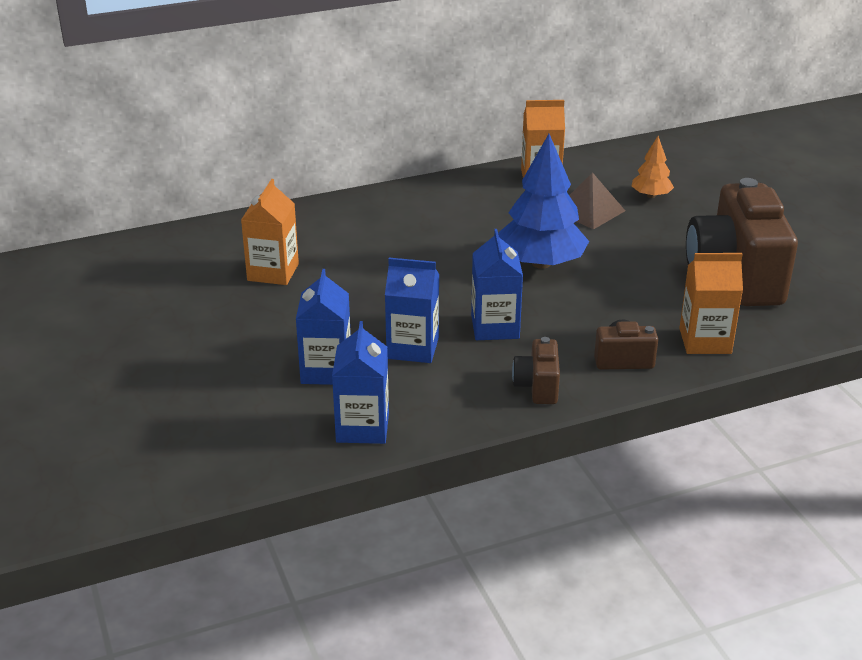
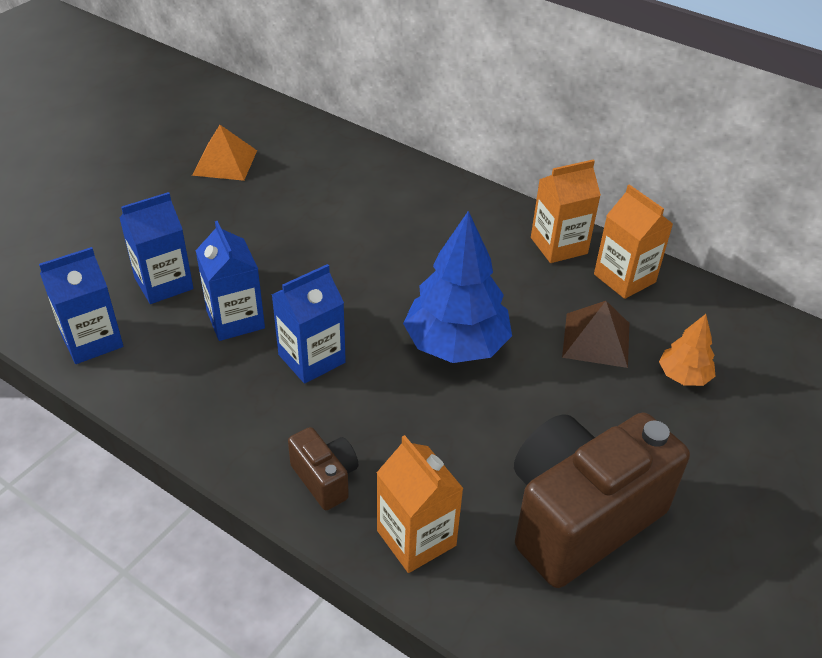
camera: 55 degrees right, 10 degrees up
orange carton [241,179,299,285] -> orange carton moved to [531,160,601,263]
brown camera [512,337,560,404] -> none
none -> orange pyramid [192,125,257,181]

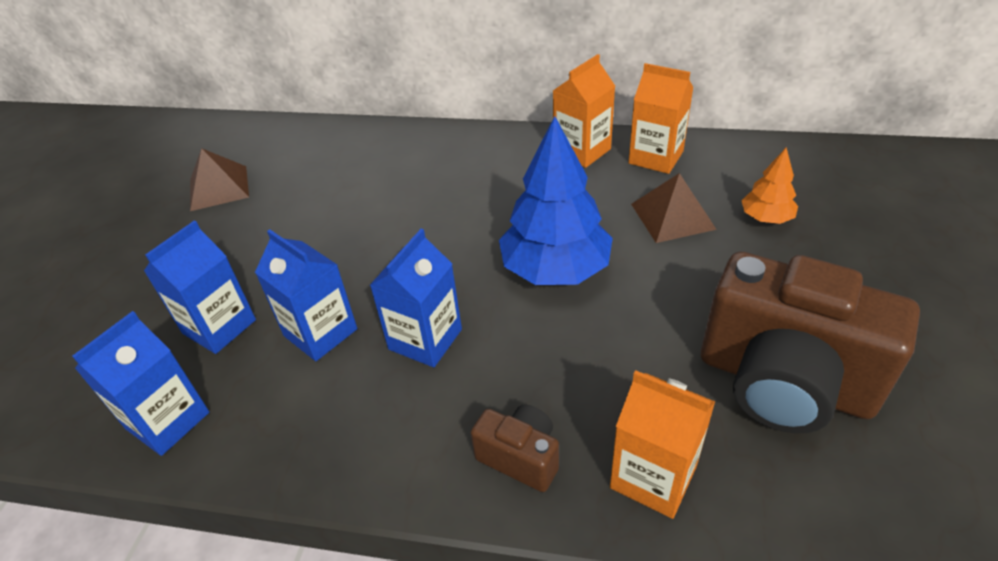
camera: 20 degrees left, 0 degrees up
orange pyramid [192,125,257,181] -> brown pyramid [190,148,249,211]
brown camera [514,412,690,588] -> brown camera turned 90 degrees counterclockwise [701,252,920,433]

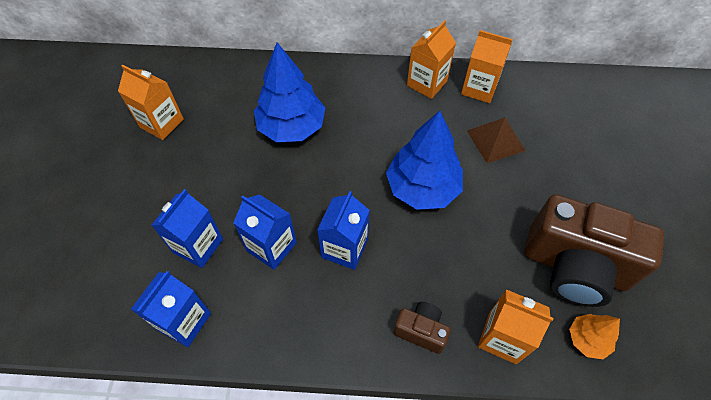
camera: 10 degrees left, 15 degrees up
brown pyramid [190,148,249,211] -> orange carton [118,65,184,140]
orange tree [741,147,798,224] -> orange tree moved to [569,314,620,359]
none -> blue tree [254,42,325,142]

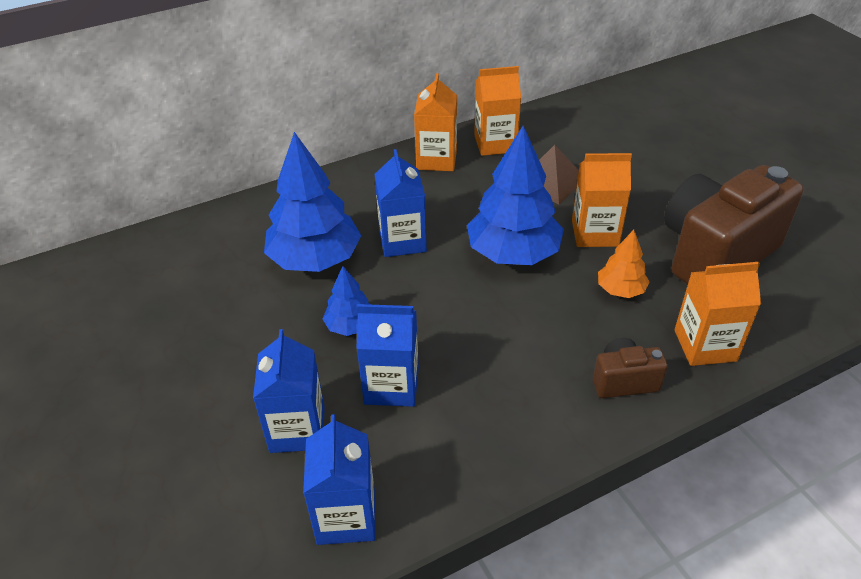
camera: 30 degrees left, 15 degrees down
orange carton [118,65,184,140] -> orange carton moved to [572,153,632,247]
blue carton [317,191,370,270] -> blue carton moved to [375,149,427,257]
brown camera [524,194,664,307] -> brown camera turned 150 degrees clockwise [664,165,804,284]
orange tree [569,314,620,359] -> orange tree moved to [598,230,650,298]
none -> blue tree [323,266,371,336]

